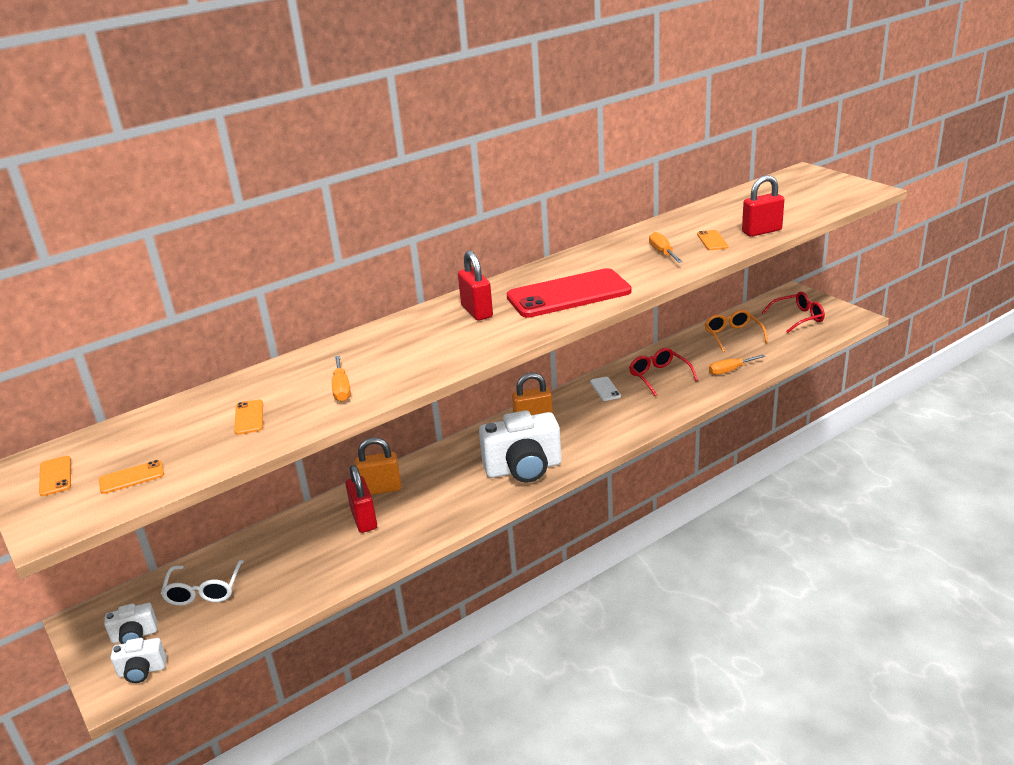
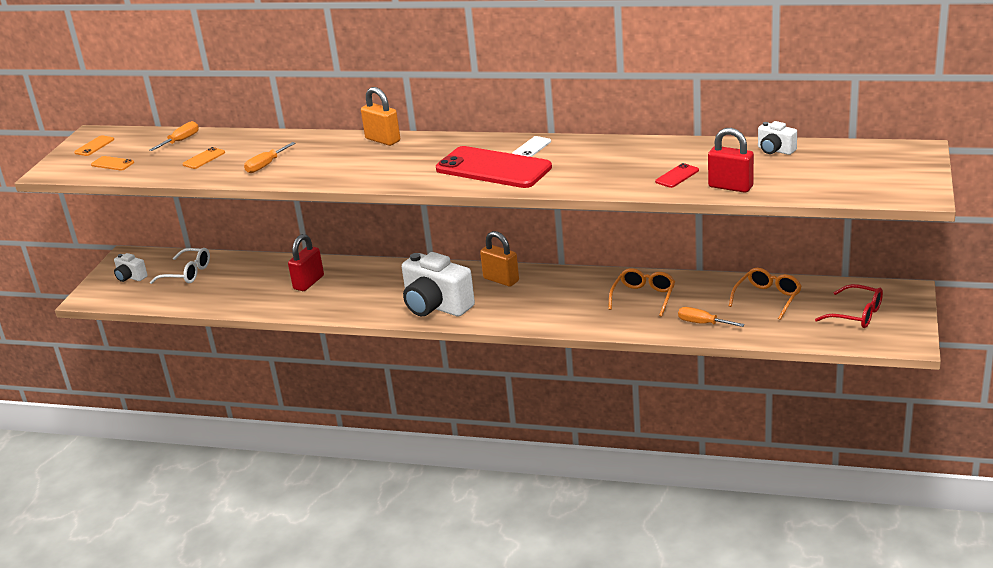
camera: 50 degrees right, 0 degrees up
white camera [111,638,167,683] -> white camera moved to [758,121,797,155]
white glasses [161,560,244,606] -> white glasses turned 120 degrees counterclockwise [150,248,210,284]
orange padlock [355,437,401,495] -> orange padlock moved to [361,87,400,146]
red padlock [458,250,493,321] -> none
white phone [590,377,621,401] -> white phone moved to [512,136,551,157]
red glasses [629,348,698,396] -> orange glasses [608,268,675,317]
orange screwdriver [649,232,683,263] -> orange screwdriver moved to [149,121,199,151]
orange phone [697,230,728,250] -> red phone [655,163,699,188]

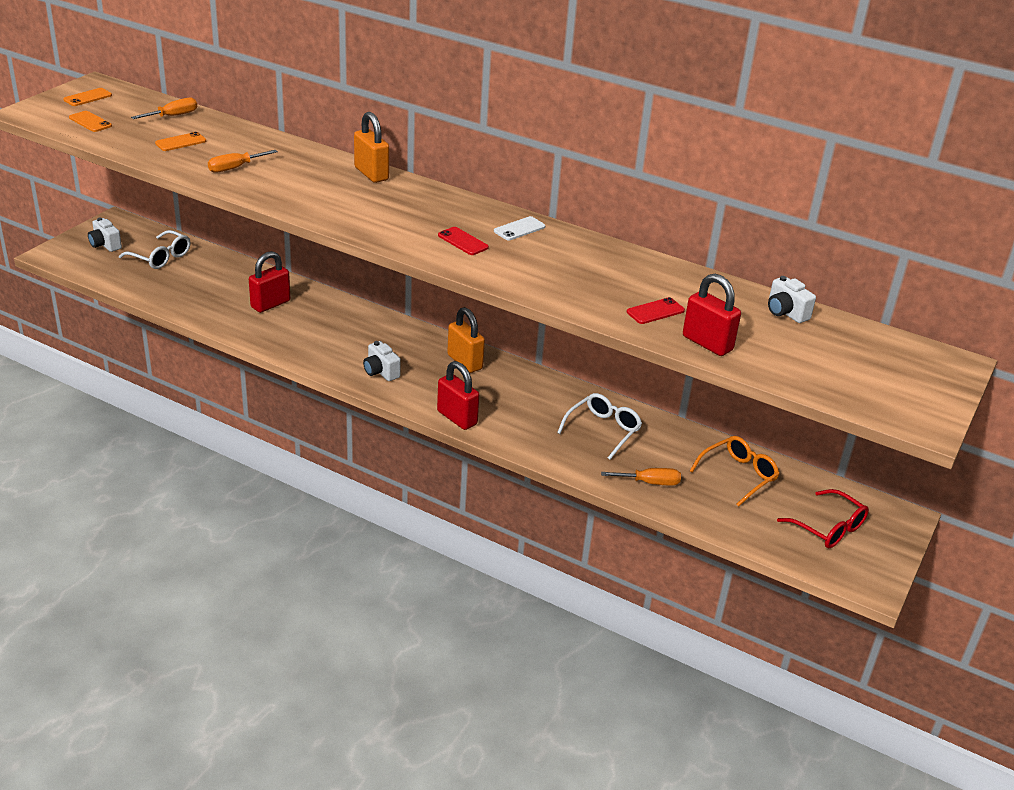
camera: 10 degrees right, 5 degrees up
white camera [402,252,475,317] -> white camera [363,341,401,381], size x0.48
red phone [436,146,552,188] -> red phone [438,227,489,255], size x0.40
orange glasses [608,268,675,317] -> white glasses [557,393,642,460]
orange screwdriver [678,307,745,327] -> orange screwdriver turned 135 degrees clockwise [601,468,681,485]
none -> red padlock [437,361,479,430]

